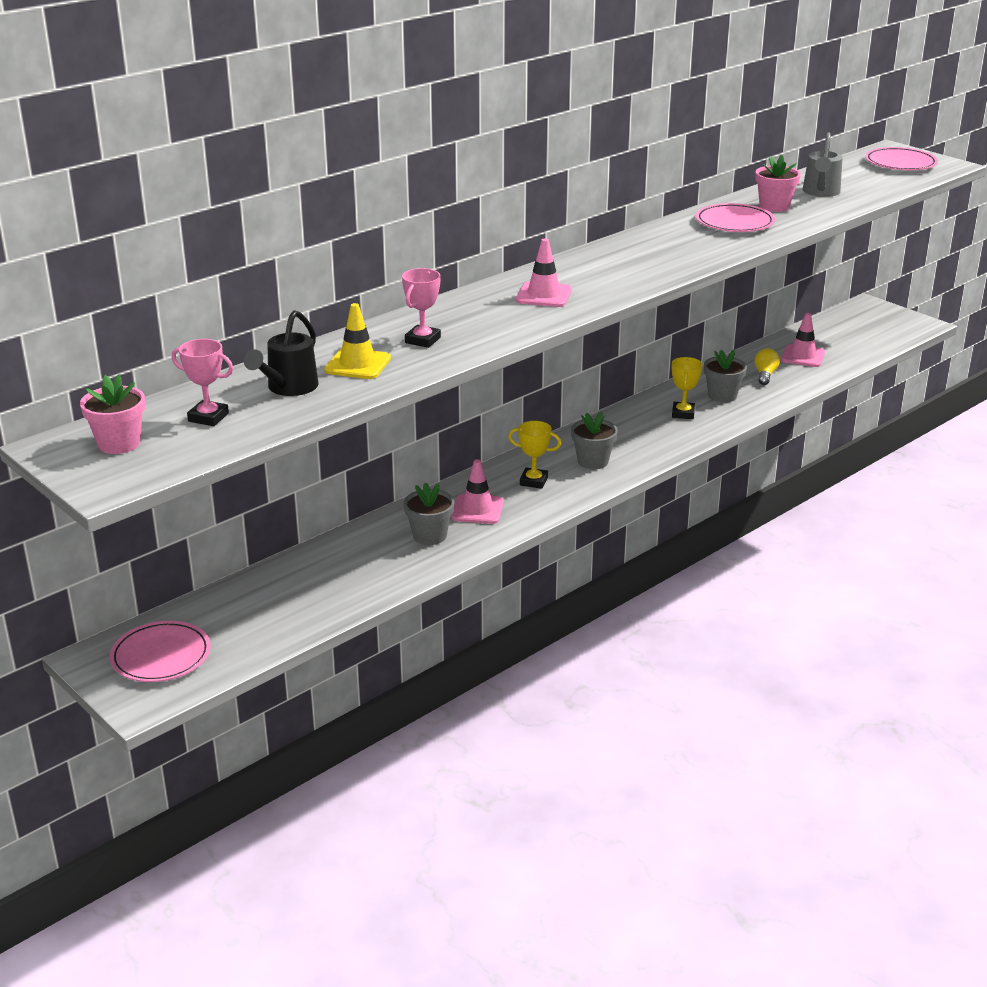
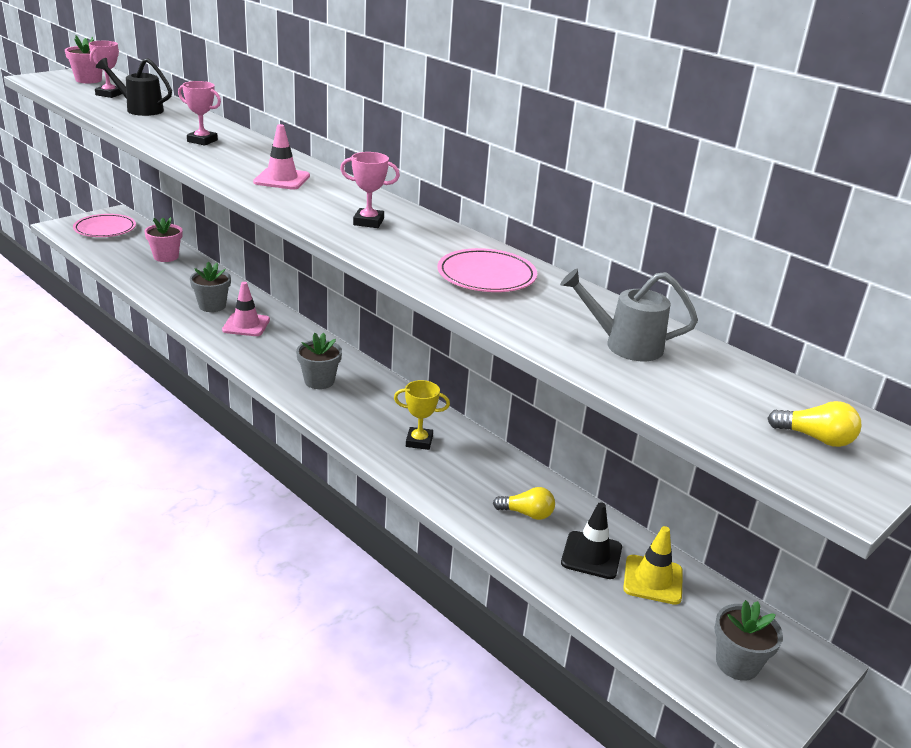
camera: 85 degrees right, 0 degrees up
yellow traffic cone [324,303,391,379] -> yellow traffic cone moved to [623,526,683,605]
yellow trophy [508,421,561,489] -> none
grey flower pot [704,350,747,402] -> grey flower pot moved to [714,600,783,681]
pink flower pot [756,155,801,212] -> pink flower pot moved to [144,217,182,262]
pink traffic cone [781,313,825,367] -> black traffic cone [561,502,622,579]
pink plate [865,147,938,170] -> yellow light bulb [767,401,862,447]
none -> pink trophy [340,152,400,228]

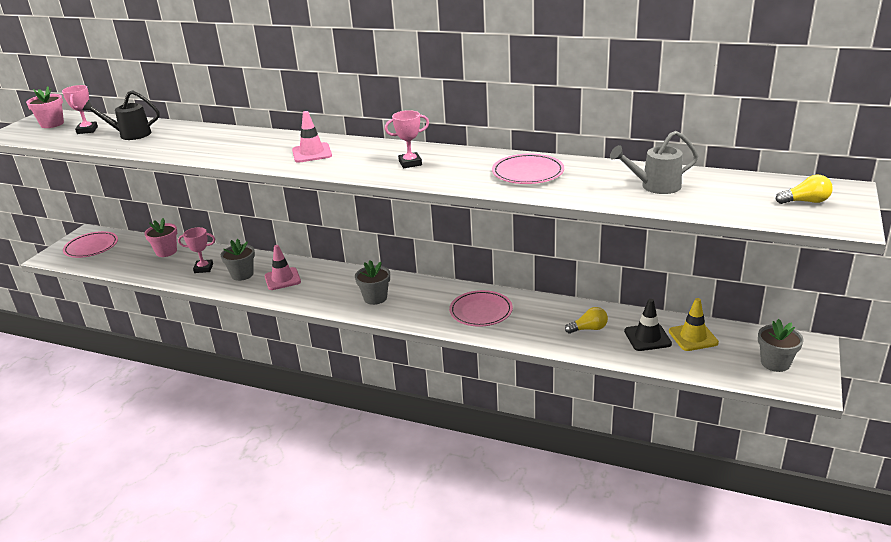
camera: 20 degrees left, 0 degrees up
pink trophy [178,81,221,146] -> pink trophy moved to [178,227,215,273]
yellow trophy [394,380,450,450] -> pink plate [449,290,513,327]

